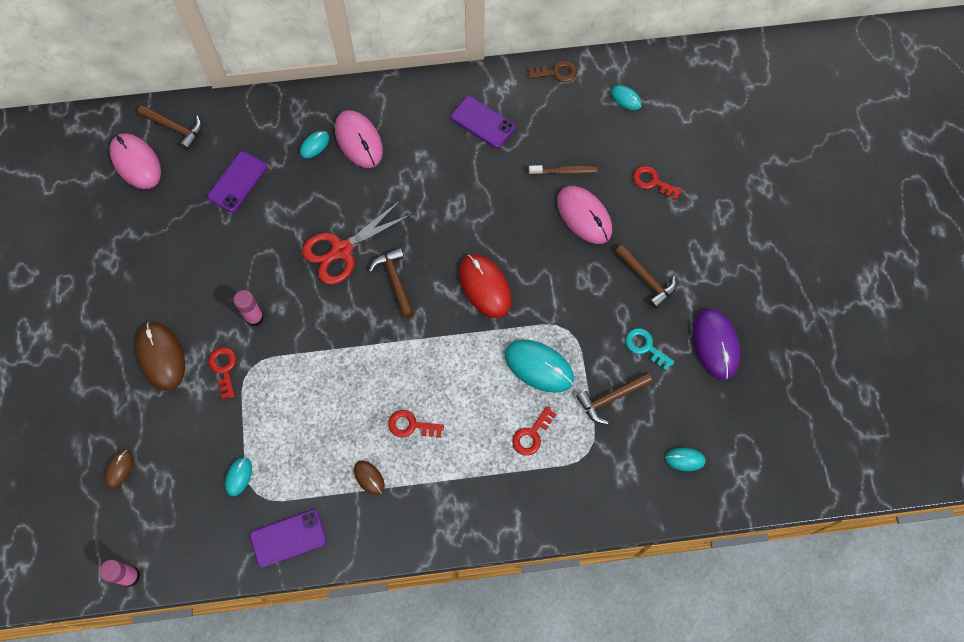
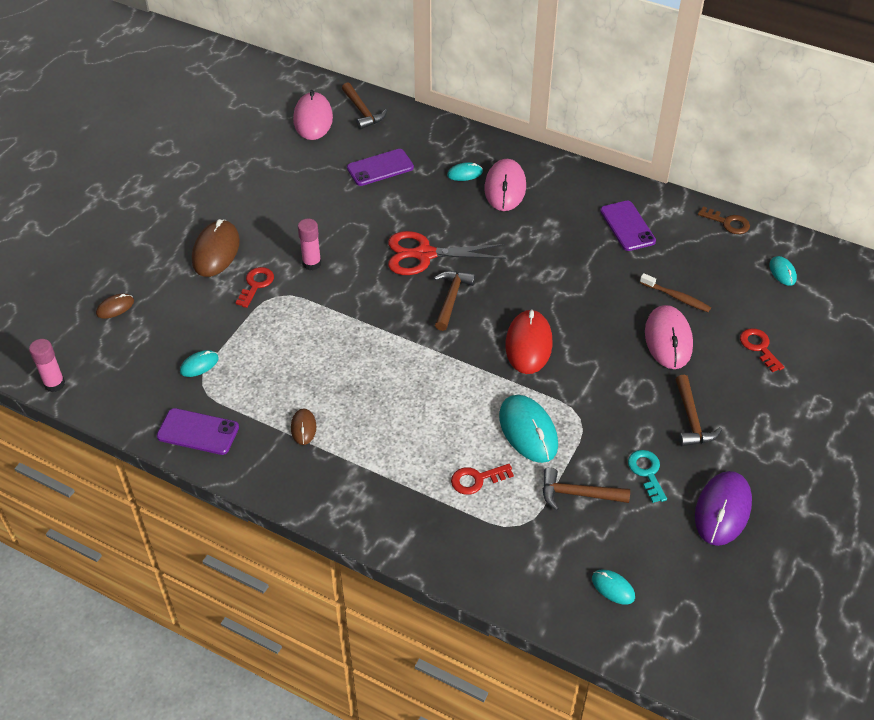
camera: 35 degrees right, 20 degrees down
red key [388,410,444,438] -> none

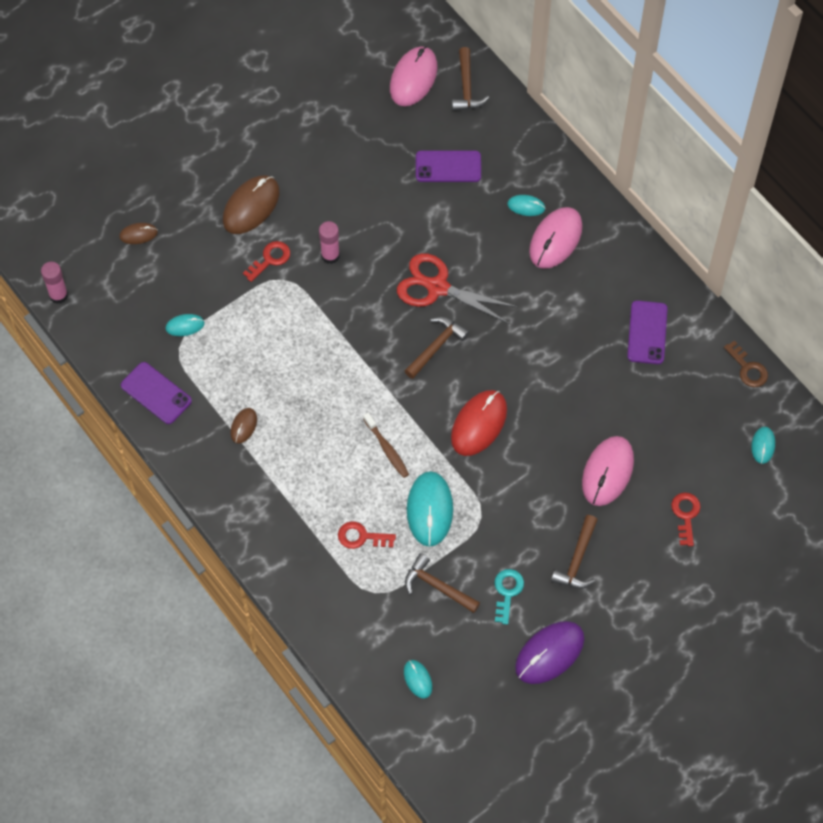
camera: 25 degrees right, 15 degrees up
brown toothbrush [640,273,711,312] -> brown toothbrush moved to [363,413,409,478]

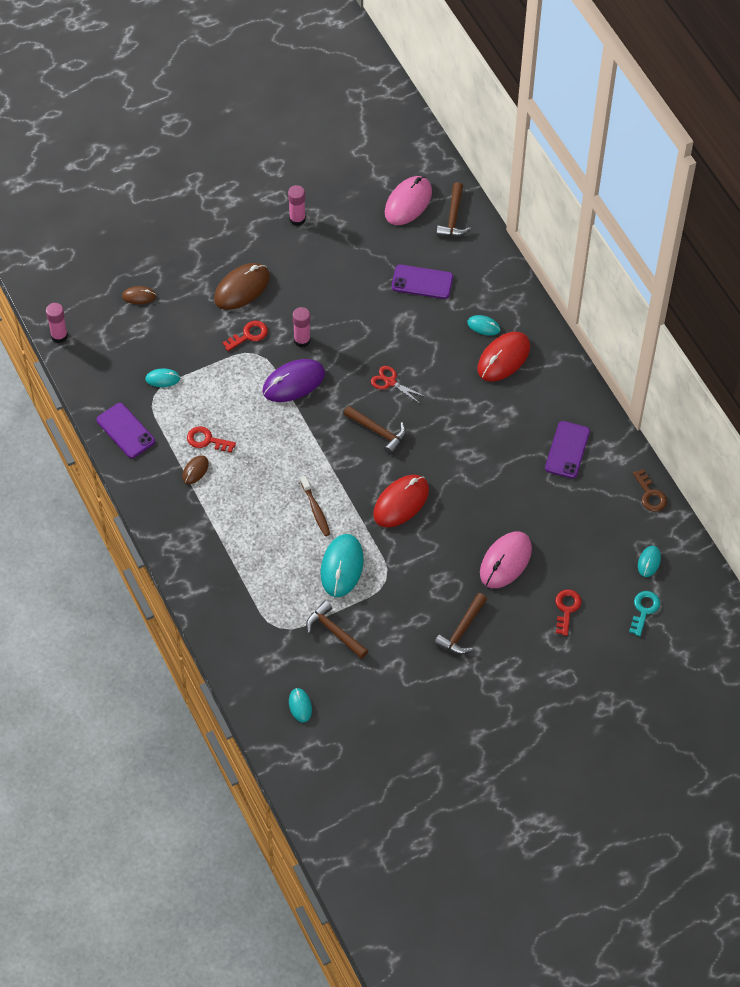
camera: 10 degrees right, 5 degrees down
red key [338,521,396,549] -> red key moved to [187,426,236,453]
red scissors [397,253,518,324] -> red scissors [371,366,426,403], size x0.53
brown hammer [405,317,469,379] -> brown hammer turned 75 degrees clockwise [344,406,406,455]
turquoise key [494,569,524,625] -> turquoise key moved to [629,591,660,636]
purple mouse [515,621,585,684] -> purple mouse moved to [262,359,325,402]
pink mouse [529,207,583,269] -> red mouse [477,332,530,382]
none -> pink glue stick [288,185,306,226]

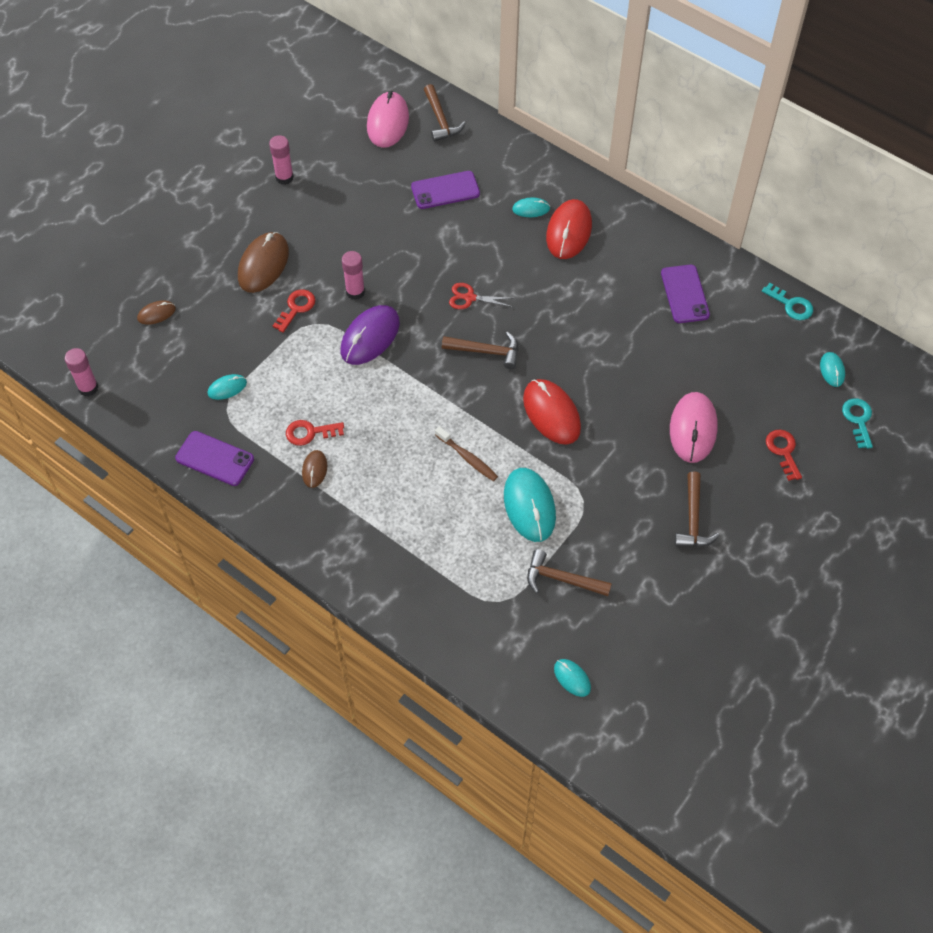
camera: 25 degrees left, 0 degrees up
red mouse [373,475,429,527] -> red mouse turned 45 degrees counterclockwise [523,379,581,445]
brown key [633,469,667,512] -> turquoise key [762,283,813,320]

